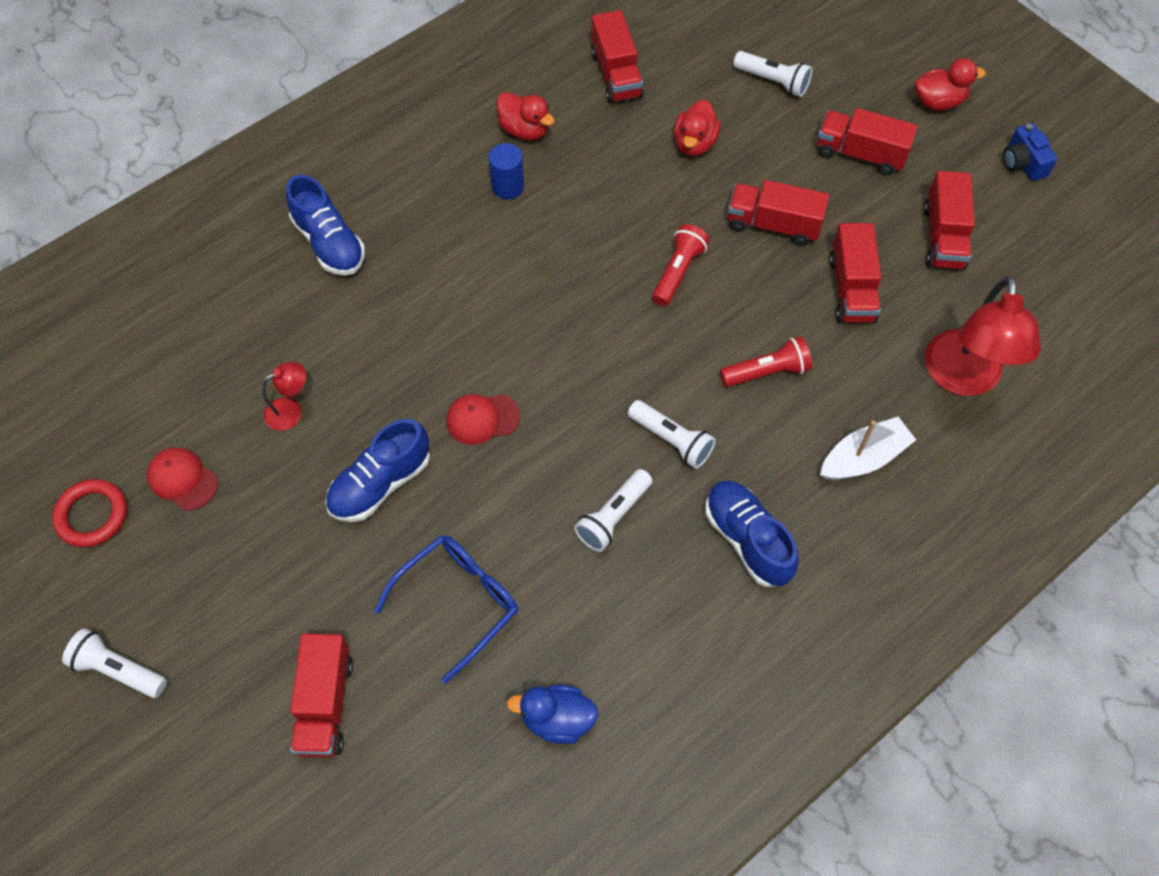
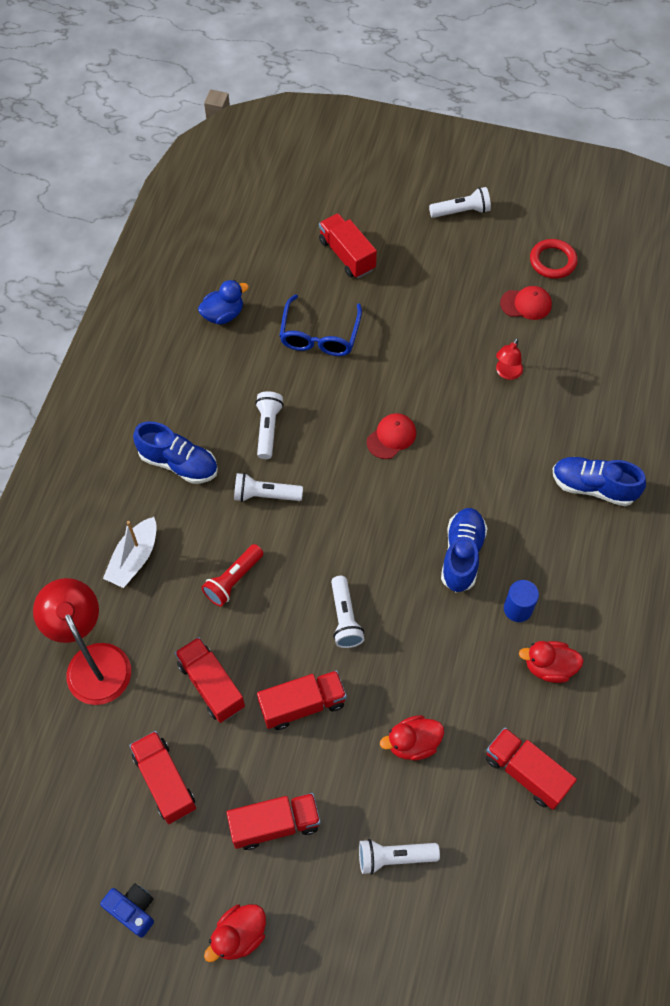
camera: 145 degrees right, 0 degrees up
blue shoe [325,419,430,522] -> blue shoe moved to [441,508,488,592]
red flashlight [652,224,710,306] -> white flashlight [331,576,364,648]
red duck [674,100,721,156] -> red duck turned 90 degrees counterclockwise [380,715,444,760]

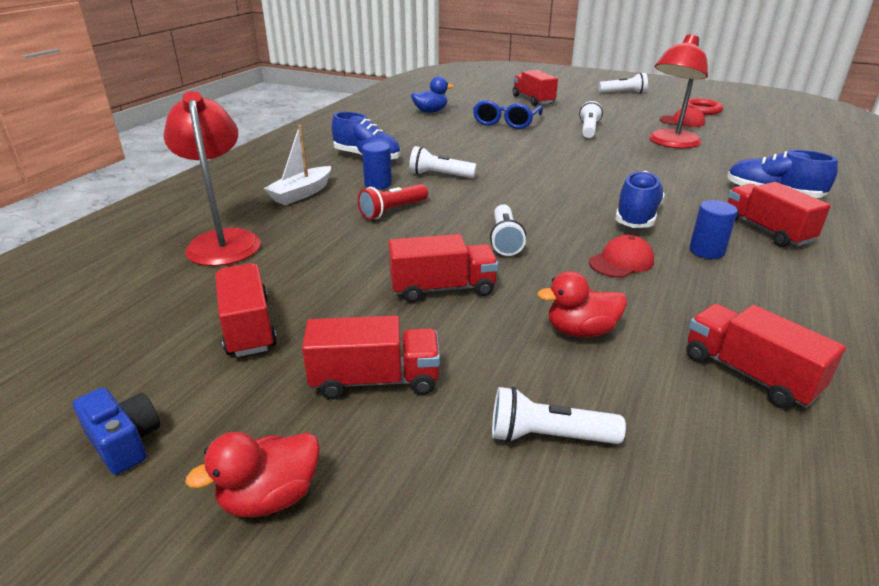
camera: 10 degrees right, 30 degrees down
red truck [175,637,245,723] -> red truck moved to [728,182,831,247]
white flashlight [255,391,284,459] -> white flashlight moved to [579,101,603,138]
red cap [367,413,416,459] -> red cap moved to [589,235,654,278]
red lamp [496,338,523,380] -> red lamp [649,34,708,148], size x2.10
red duck [519,641,584,683] -> none
none -> blue cylinder [362,142,392,189]

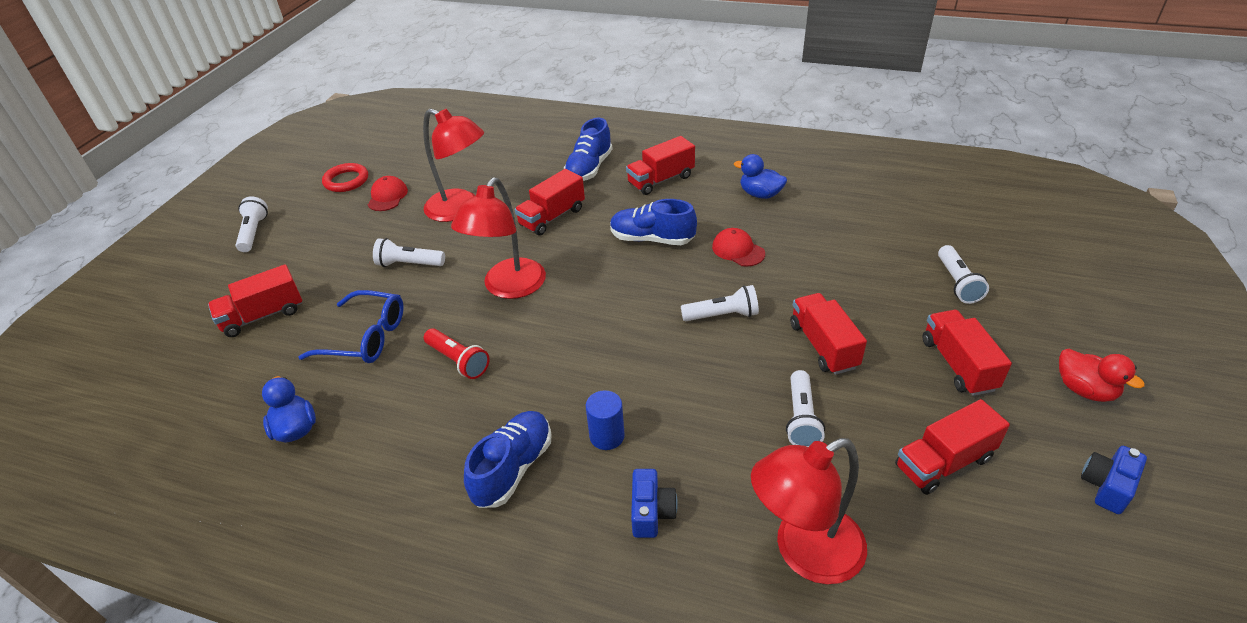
camera: 95 degrees left, 10 degrees up
white boat [263,125,331,205] -> blue camera [631,469,678,538]
red flashlight [358,184,428,220] -> red flashlight moved to [424,328,490,379]
white flashlight [409,146,477,178] -> white flashlight moved to [786,370,825,447]
red duck [537,271,627,337] -> none
red truck [687,304,846,408] -> red truck moved to [515,169,585,236]
blue cylinder [689,200,738,259] -> none
none -> red lamp [451,177,546,299]
none -> blue duck [734,154,787,199]

